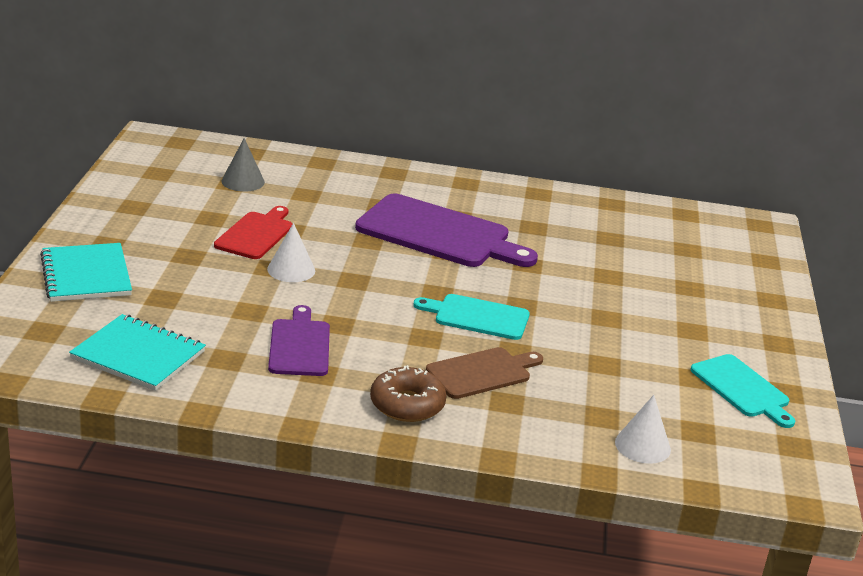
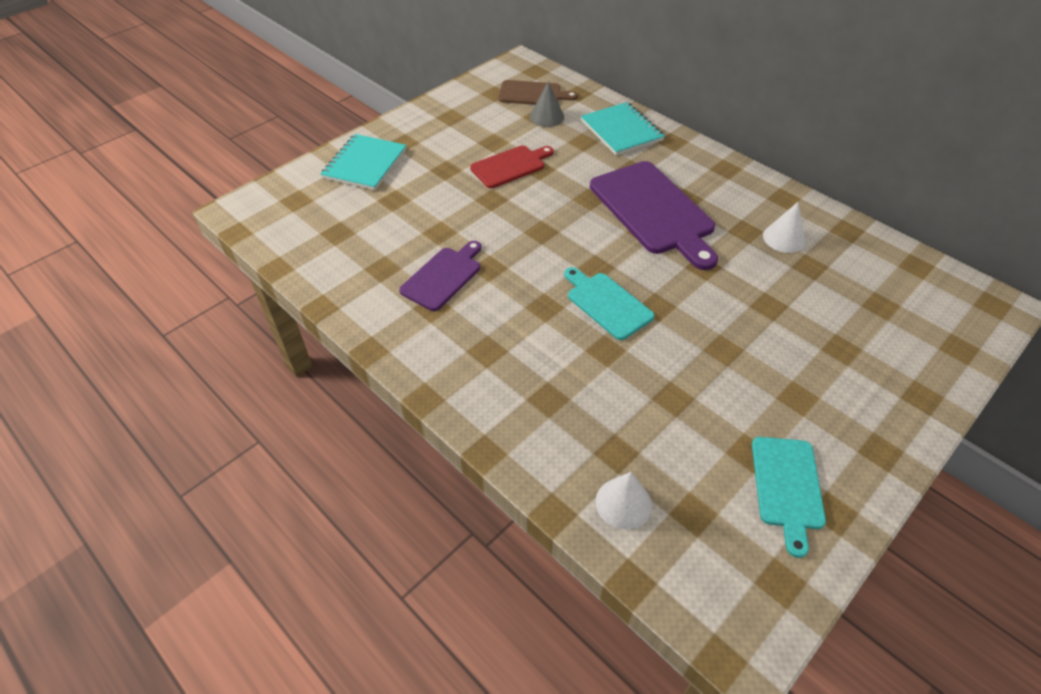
camera: 40 degrees right, 20 degrees up
turquoise notebook [69,314,206,391] -> turquoise notebook moved to [581,102,665,155]
white cone [267,223,315,282] -> white cone moved to [763,202,805,253]
brown donut [370,365,447,422] -> none
brown cutting board [426,347,543,399] -> brown cutting board moved to [498,80,578,105]

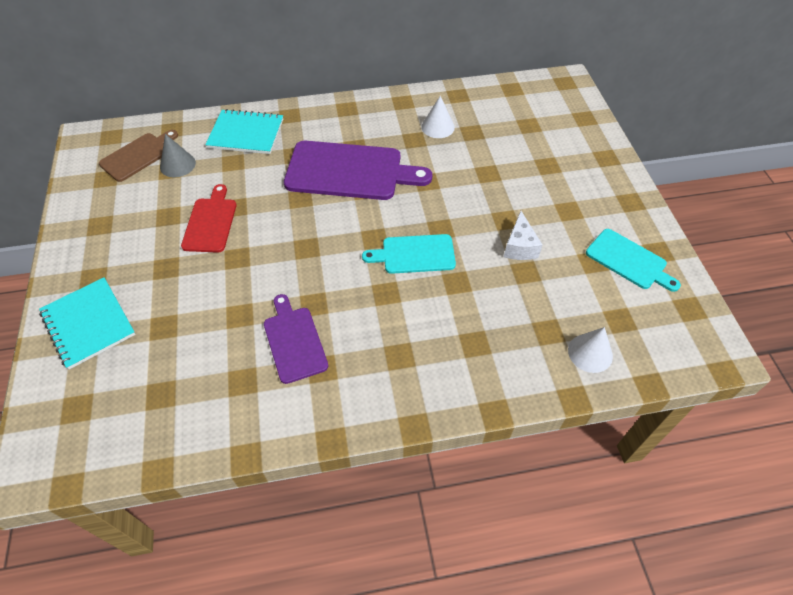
camera: 55 degrees left, 5 degrees up
none -> white cheese [504,211,543,260]

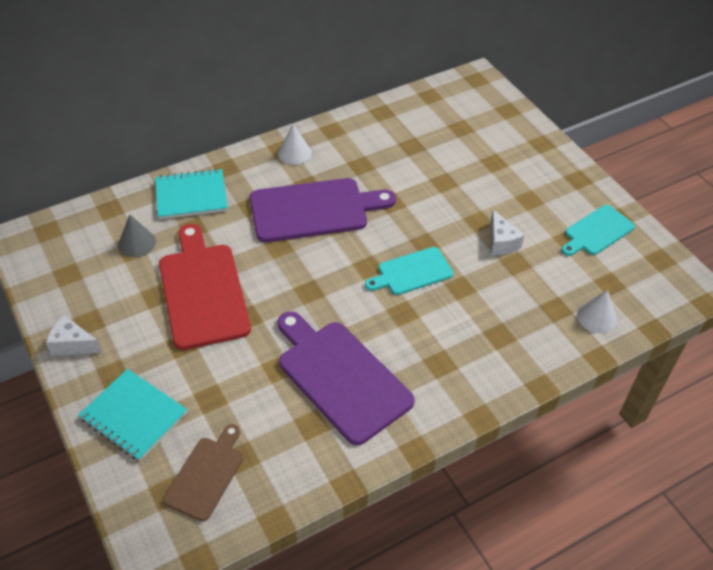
camera: 20 degrees left, 5 degrees down
brown cutting board [99,130,178,182] -> brown cutting board moved to [163,424,243,522]
red cutting board [181,184,236,253] -> red cutting board [159,224,251,350], size x1.74
purple cutting board [264,294,328,384] -> purple cutting board [277,311,415,445], size x1.74
white cone [421,96,455,138] -> white cone moved to [278,124,312,165]
turquoise cutting board [586,229,681,292] -> turquoise cutting board turned 120 degrees clockwise [561,205,635,256]
none -> white cheese [46,315,102,356]

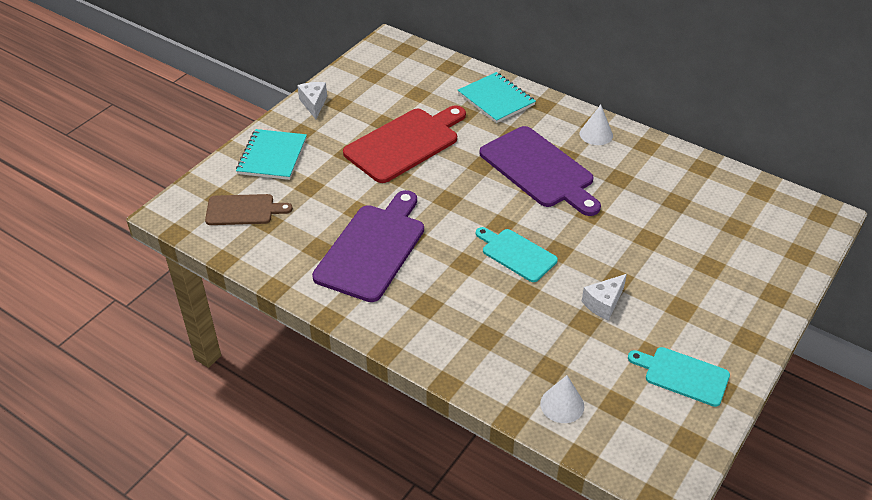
camera: 65 degrees right, 5 degrees down
grey cone [118,214,156,257] -> none

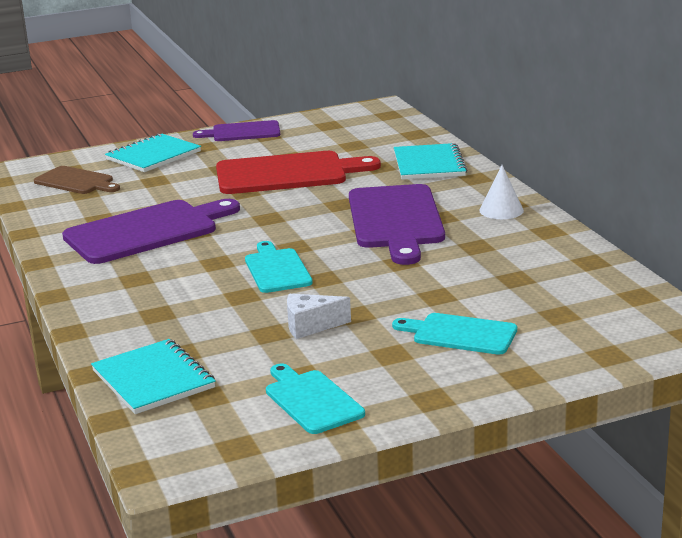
camera: 35 degrees right, 20 degrees down
white cheese [297,82,327,119] -> purple cutting board [193,120,280,141]
white cone [540,375,584,423] -> turquoise notebook [91,339,216,414]
none -> turquoise cutting board [392,313,517,355]

